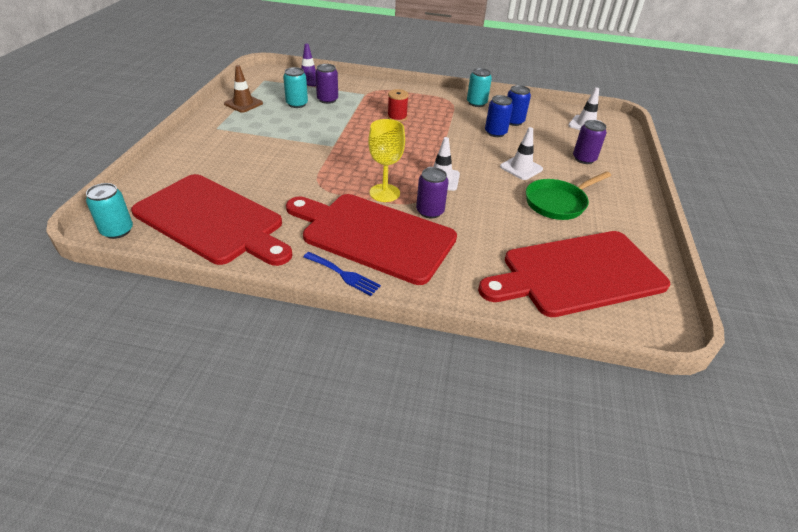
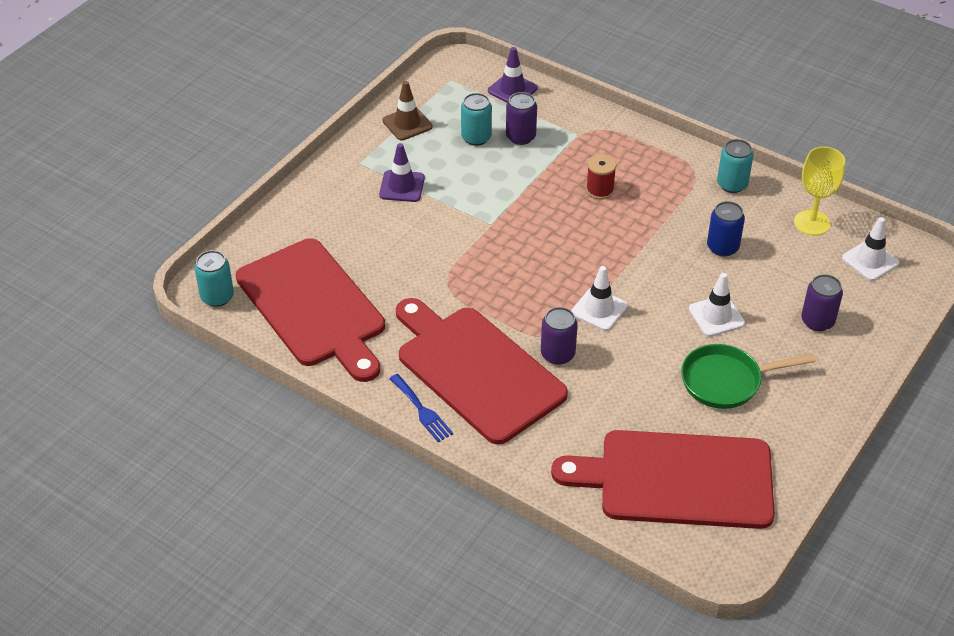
camera: 25 degrees right, 5 degrees up
yellow goblet [368,119,405,202] -> yellow goblet moved to [794,147,845,235]
blue can [507,85,531,126] -> none
none -> purple traffic cone [379,143,425,202]

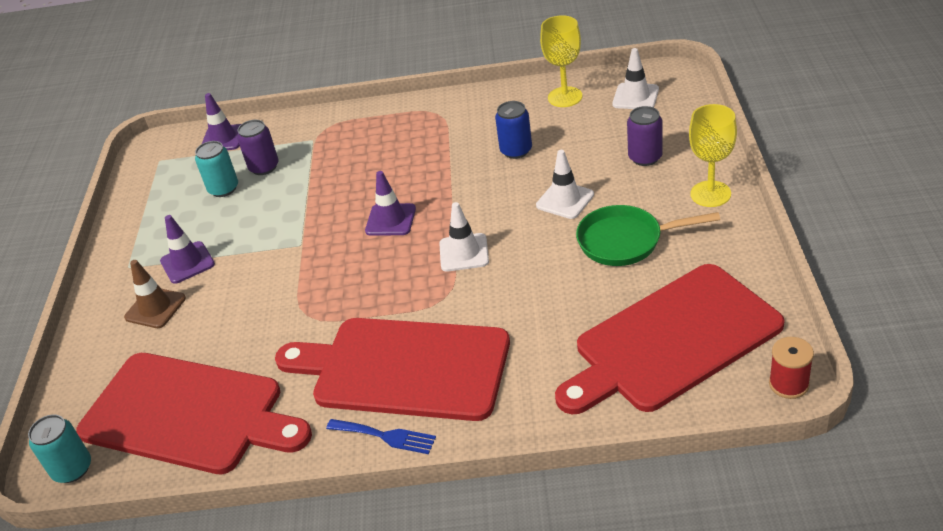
camera: 30 degrees left, 5 degrees down
brown traffic cone [383,81,432,141] -> brown traffic cone moved to [124,260,186,328]
purple can [541,307,578,365] -> none
red spool [586,154,616,200] -> red spool moved to [769,337,814,399]
green pan [681,344,816,409] -> green pan turned 45 degrees clockwise [576,205,720,266]
turquoise can [717,139,754,193] -> none
none -> purple traffic cone [365,171,416,236]
none -> yellow goblet [689,104,737,207]

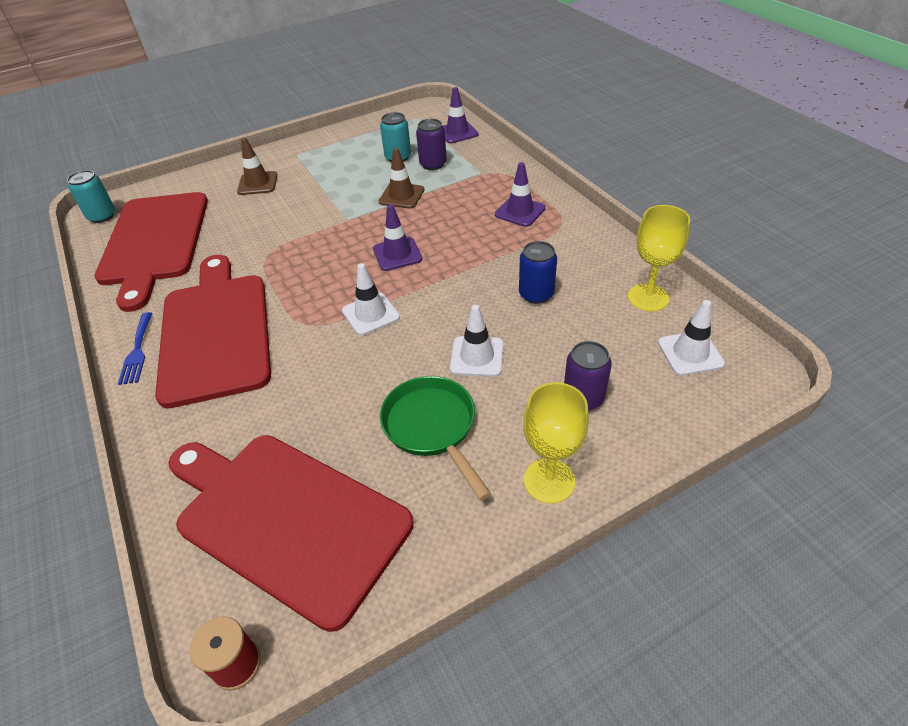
camera: 60 degrees right, 5 degrees up
purple traffic cone [160,215,215,284] -> purple traffic cone moved to [495,162,546,227]
none -> brown traffic cone [379,148,424,209]

